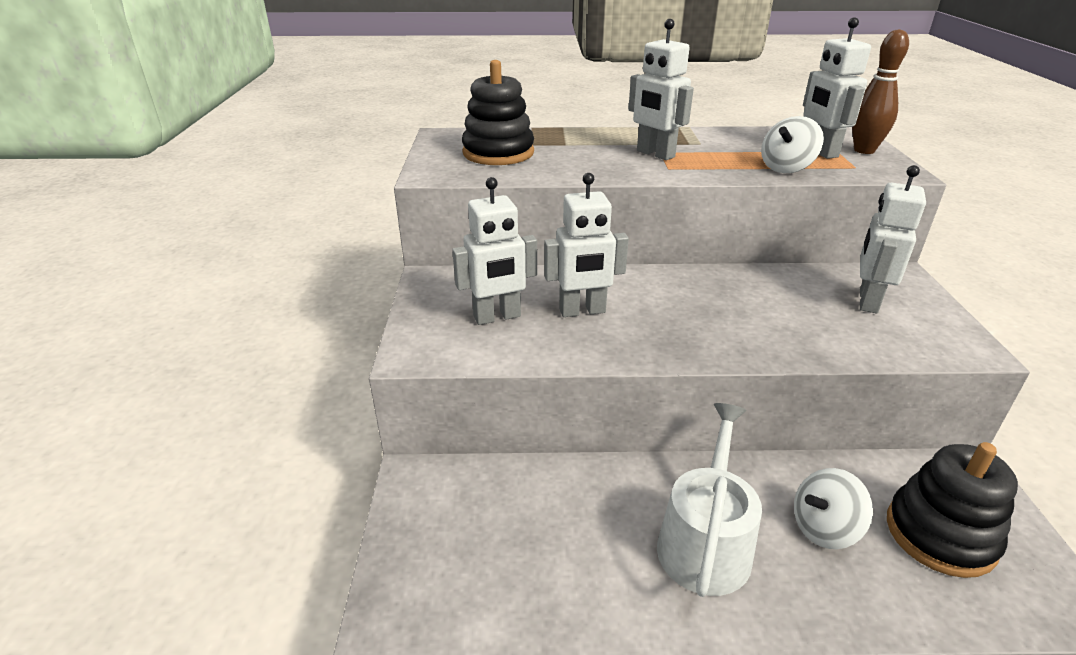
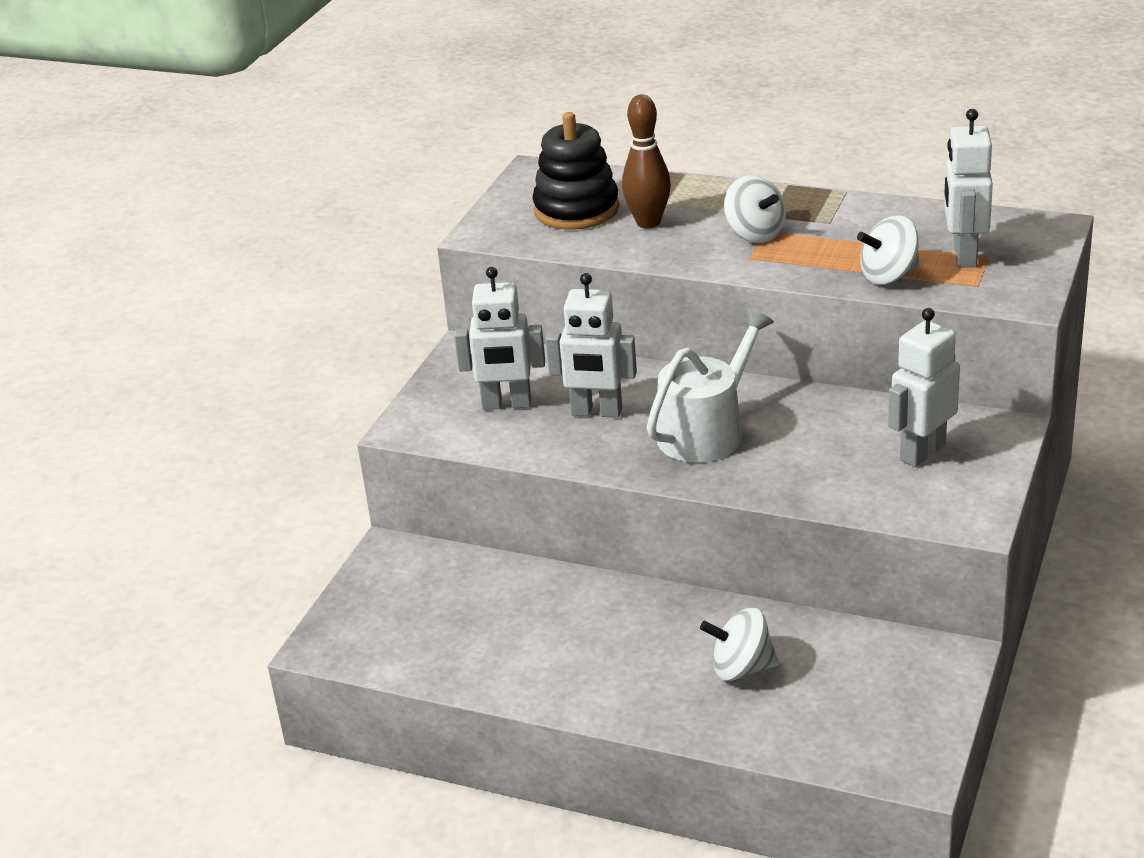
camera: 25 degrees right, 0 degrees up
white robot [628,19,694,160] -> white spinning top [724,175,786,243]
white watering can [657,403,762,597] -> white watering can moved to [647,308,774,463]
brown bowling pin [852,29,909,154] -> brown bowling pin moved to [622,94,671,228]
black stacking toy [887,442,1018,578] -> none

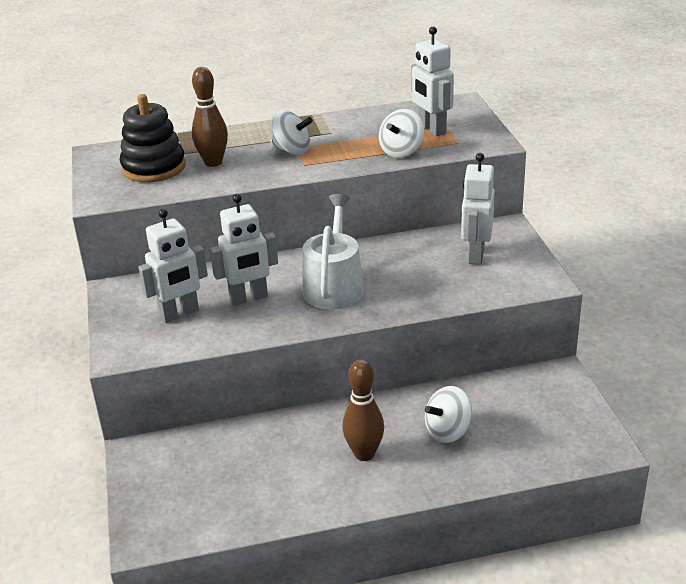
camera: 35 degrees left, 0 degrees up
none -> brown bowling pin [342,359,384,461]

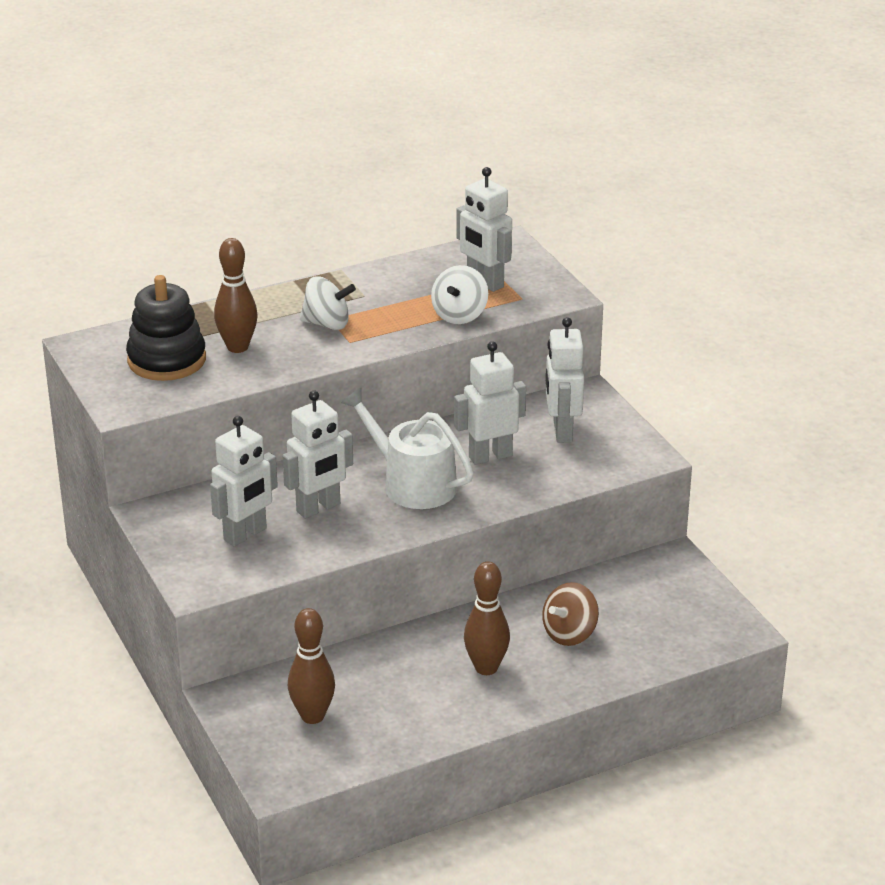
camera: 15 degrees left, 0 degrees up
white watering can [302,194,364,310] -> white watering can turned 45 degrees counterclockwise [341,388,474,509]
white spinning top [425,386,472,443] -> brown spinning top [542,582,599,646]
none -> brown bowling pin [288,608,335,724]
none -> white robot [454,341,526,465]

